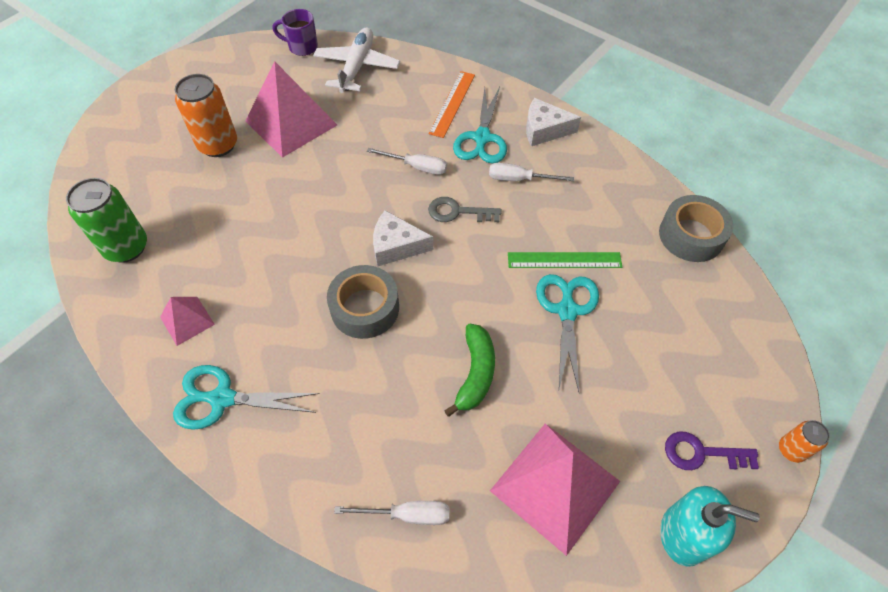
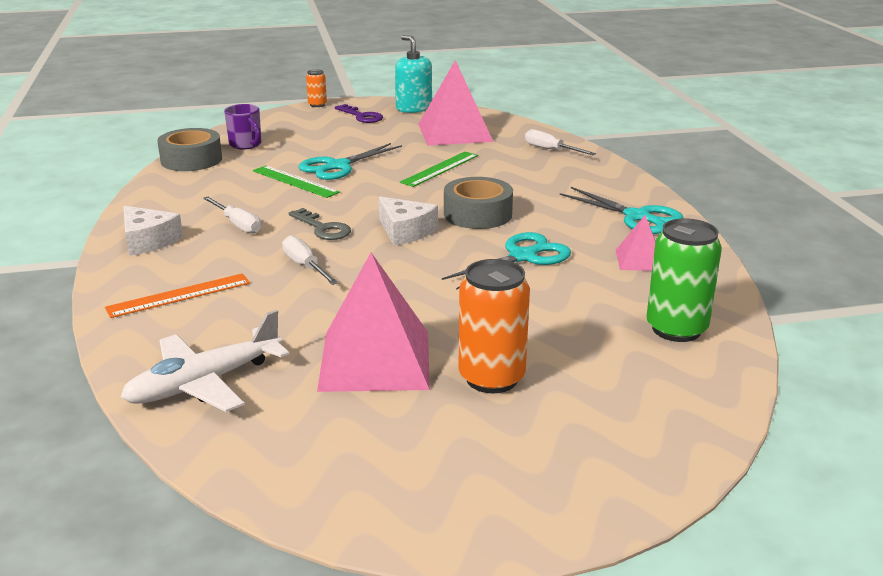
camera: 140 degrees left, 30 degrees down
purple mug [273,9,318,56] -> purple mug moved to [224,104,261,150]
green banana [444,324,495,417] -> green ruler [400,152,478,187]
turquoise scissors [453,87,507,164] -> turquoise scissors moved to [442,232,571,290]

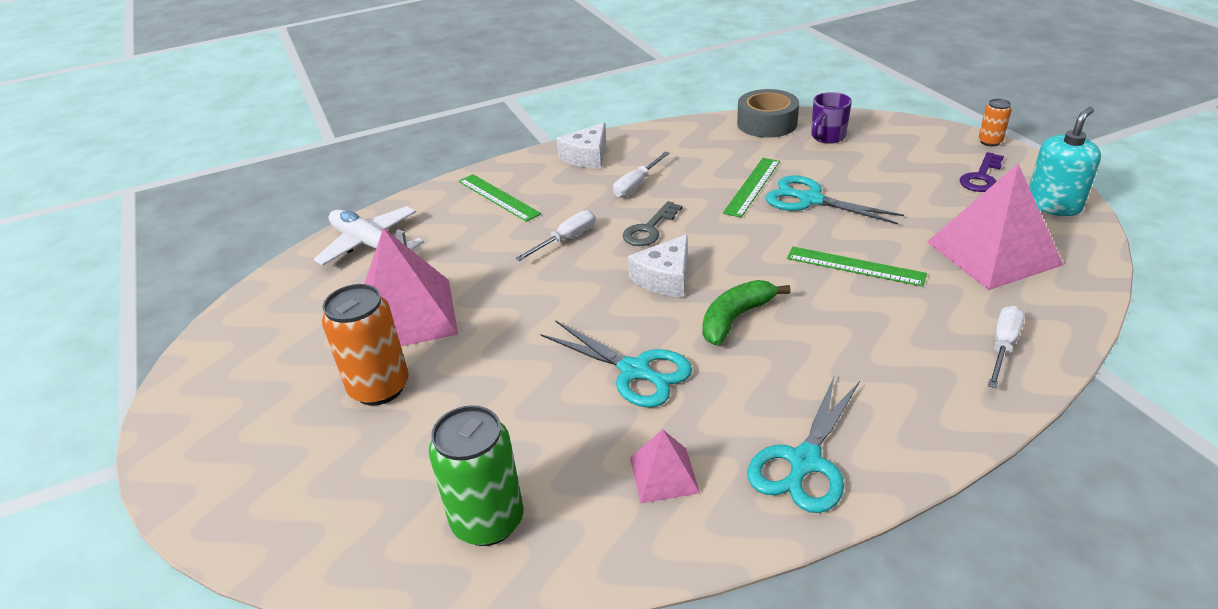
camera: 80 degrees right, 10 degrees up
orange ruler [105,273,250,318] -> green ruler [458,174,541,222]
grey tape [444,177,513,229] -> green banana [702,280,791,345]

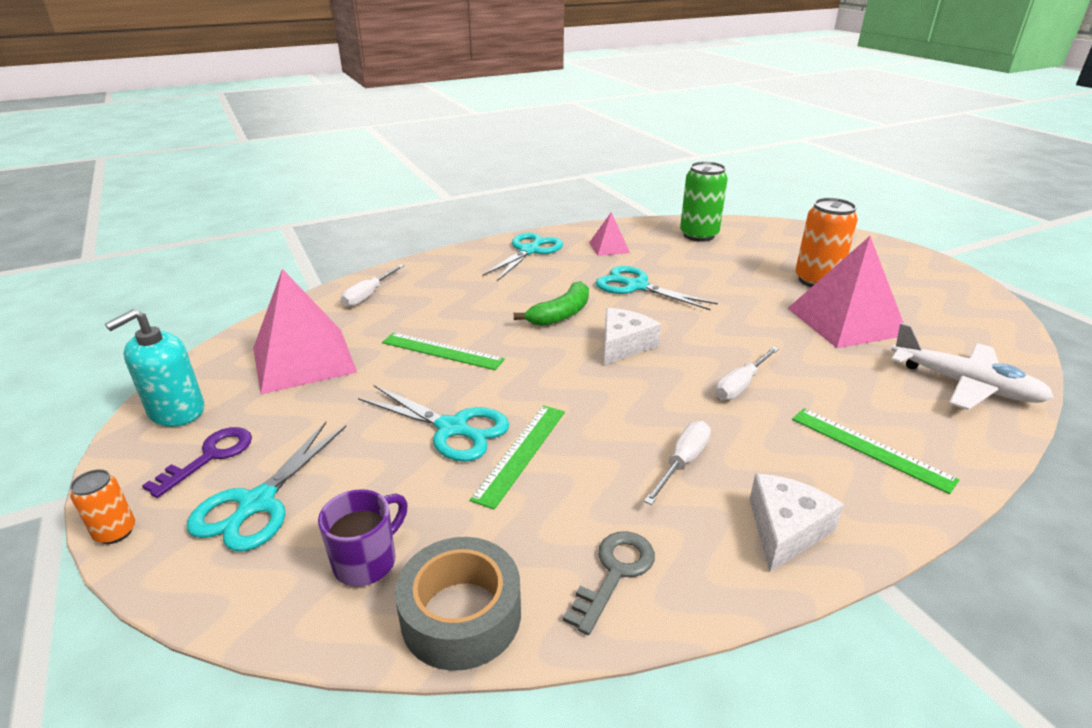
camera: 175 degrees right, 5 degrees down
grey key [623,201,682,246] -> grey key moved to [563,531,655,635]
none -> turquoise scissors [187,422,346,551]

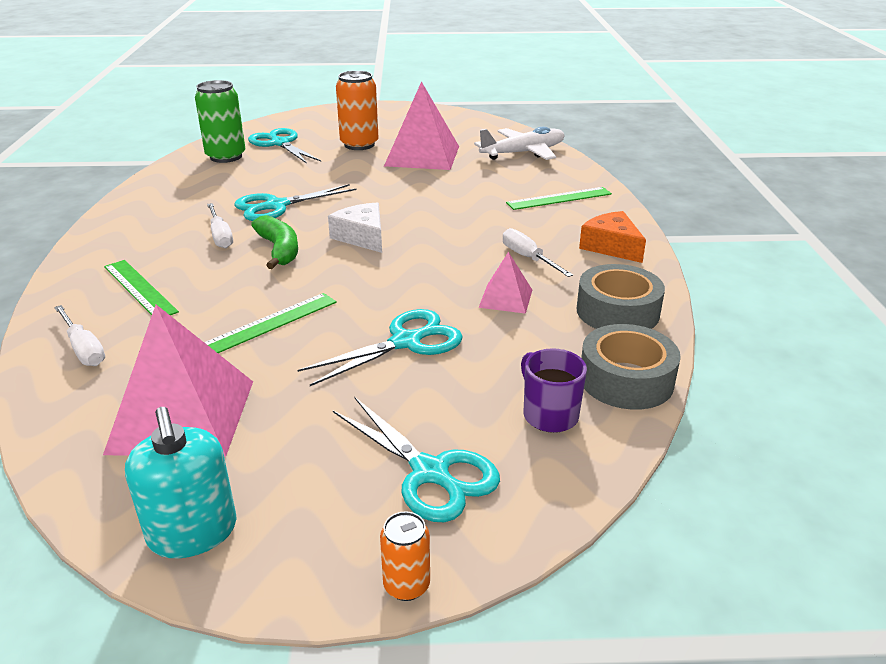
camera: 65 degrees left, 0 degrees up
purple key [142,427,252,498] -> none
green ruler [470,405,565,510] -> green ruler moved to [104,260,179,315]
turquoise scissors [482,233,563,281] -> turquoise scissors moved to [248,128,321,164]
grey key [563,531,655,635] -> grey tape [576,264,665,329]
pink pyramid [589,212,630,256] -> pink pyramid moved to [478,252,532,314]
white screwdriver [715,347,779,400] -> white screwdriver moved to [207,203,233,248]
white cheese [749,474,844,572] -> orange cheese [579,211,646,263]

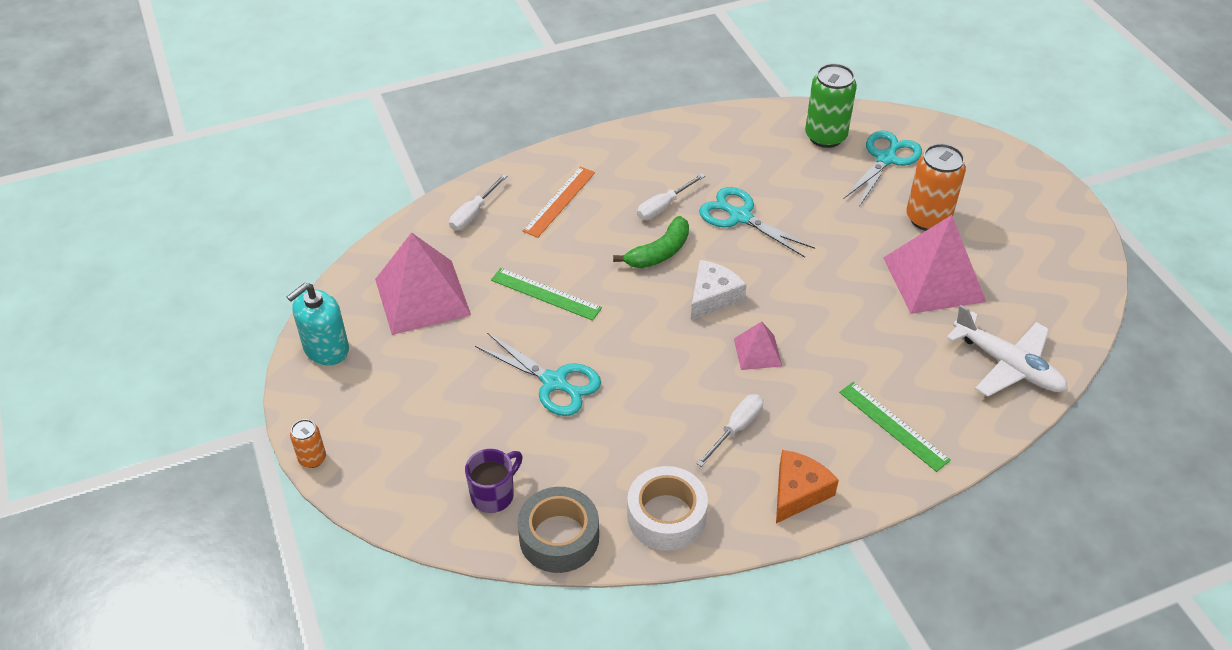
camera: 70 degrees right, 15 degrees up
green ruler [104,260,179,315] -> orange ruler [523,167,595,238]
turquoise scissors [333,397,500,522] -> none
pink pyramid [478,252,532,314] -> pink pyramid moved to [734,321,782,370]
grey tape [576,264,665,329] -> white tape [627,466,708,551]

